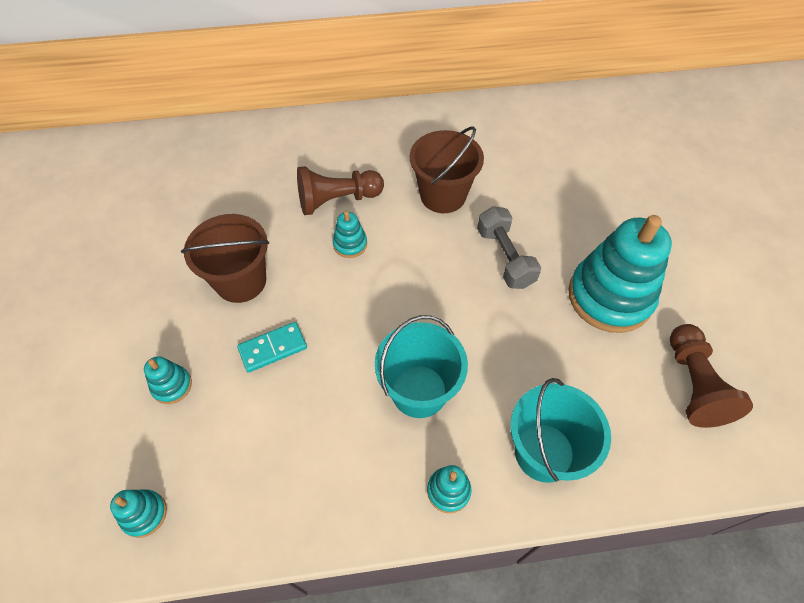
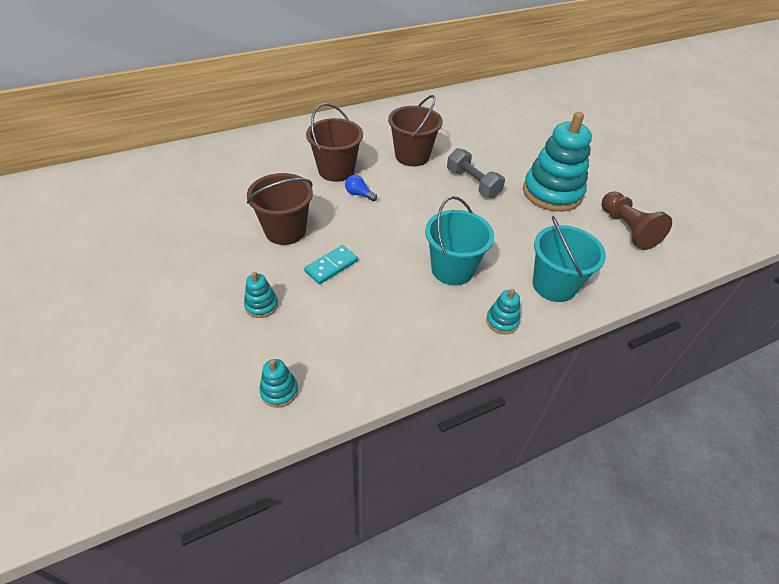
camera: 20 degrees left, 10 degrees down
brown pawn [297,166,384,215] -> brown bucket [306,103,363,182]
turquoise stacking toy [333,211,367,258] -> blue light bulb [345,175,377,201]

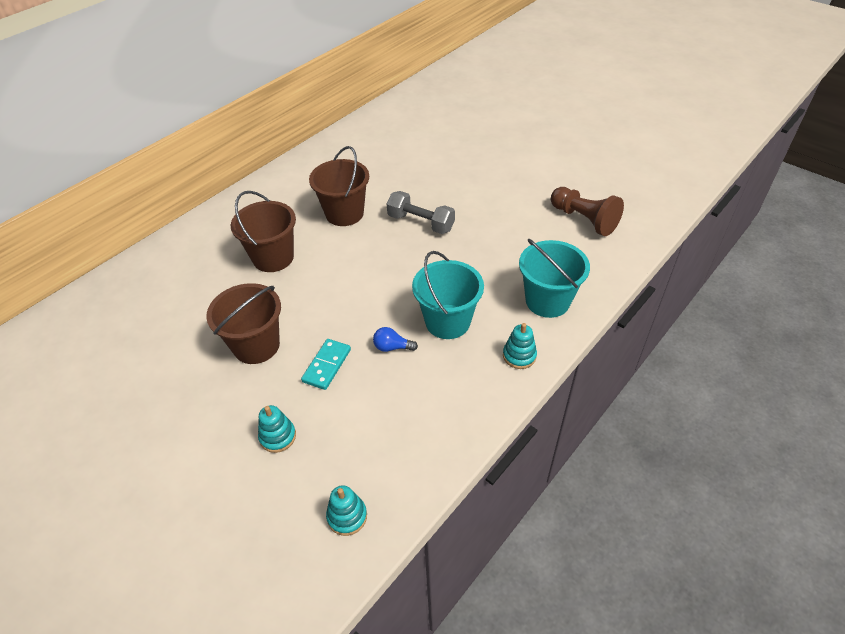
camera: 20 degrees left, 0 degrees up
blue light bulb [345,175,377,201] -> blue light bulb moved to [373,327,418,352]
turquoise stacking toy [523,112,592,212] -> none

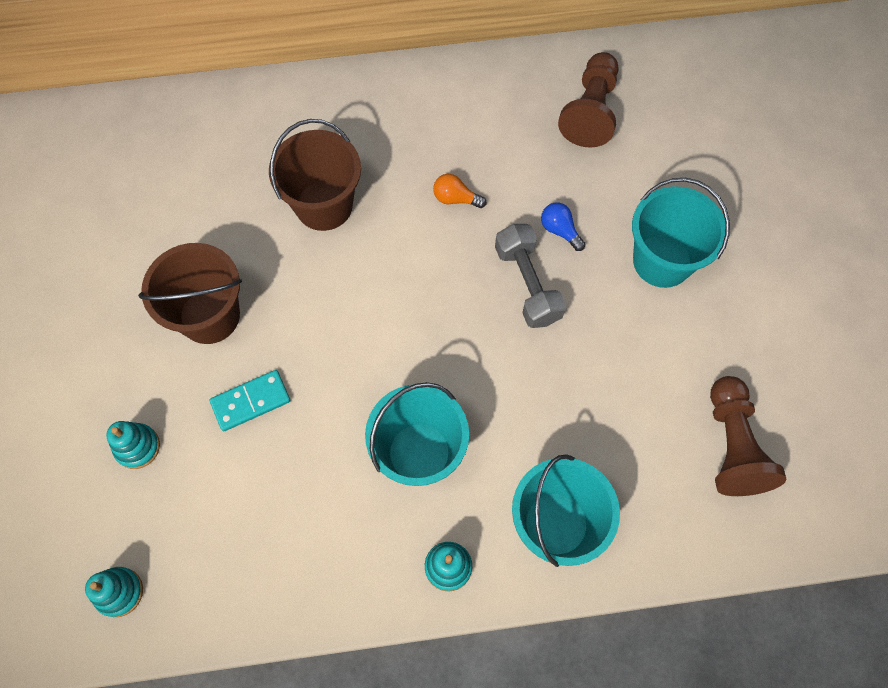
camera: 40 degrees right, 20 degrees up
brown bucket [309,146,369,226] -> orange light bulb [433,174,486,208]
blue light bulb [373,327,418,352] -> blue light bulb moved to [541,203,585,251]
none -> brown pawn [558,52,618,148]
none -> turquoise bucket [632,178,730,288]

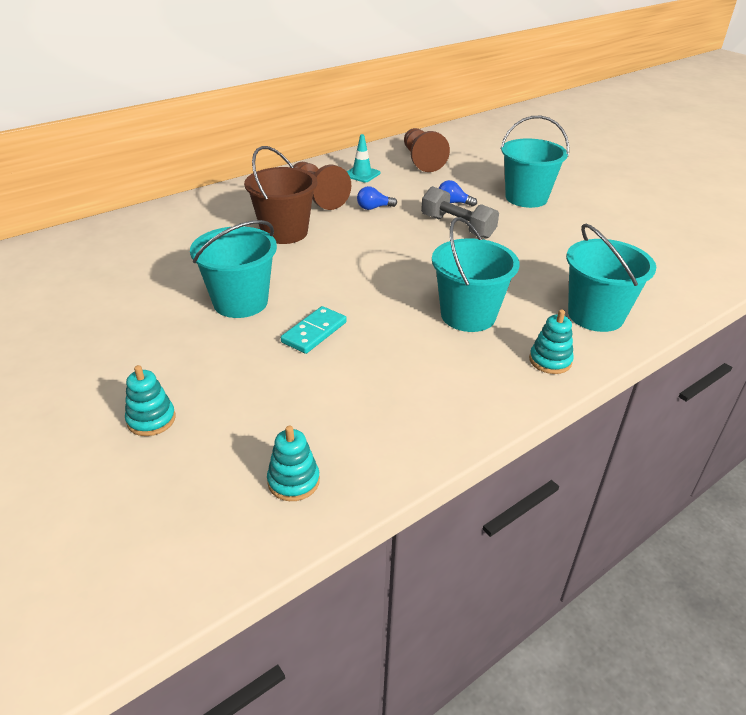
camera: 30 degrees left, 30 degrees down
turquoise stacking toy [106,421,160,469] -> turquoise stacking toy moved to [125,365,175,436]
brown bucket [138,243,242,344] -> turquoise bucket [190,220,277,318]
orange light bulb [433,174,486,208] -> blue light bulb [357,186,397,210]
brown pawn [710,376,786,496] -> brown pawn moved to [293,162,351,210]
none -> turquoise traffic cone [347,134,380,182]

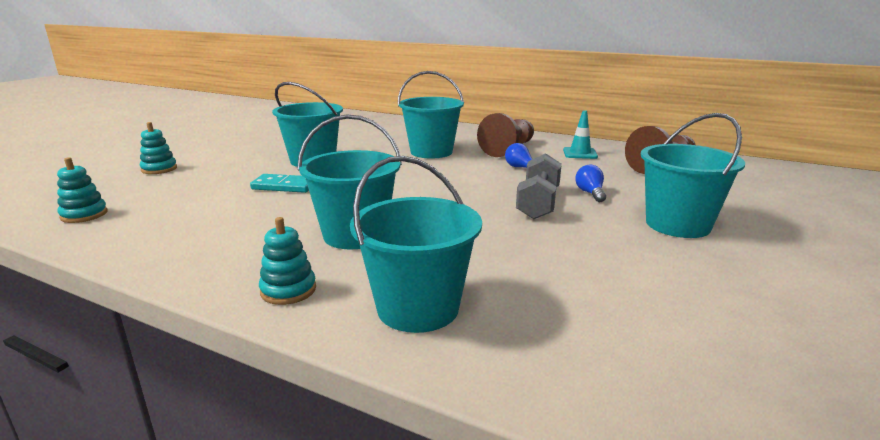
camera: 65 degrees right, 15 degrees down
brown bucket [244,146,317,244] -> turquoise bucket [398,71,464,158]

